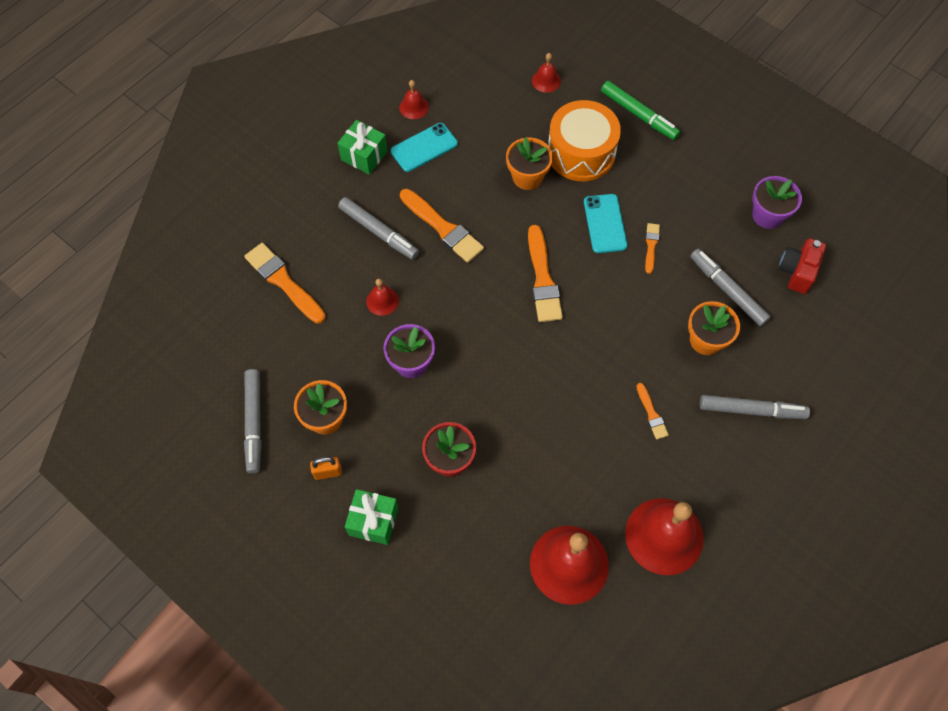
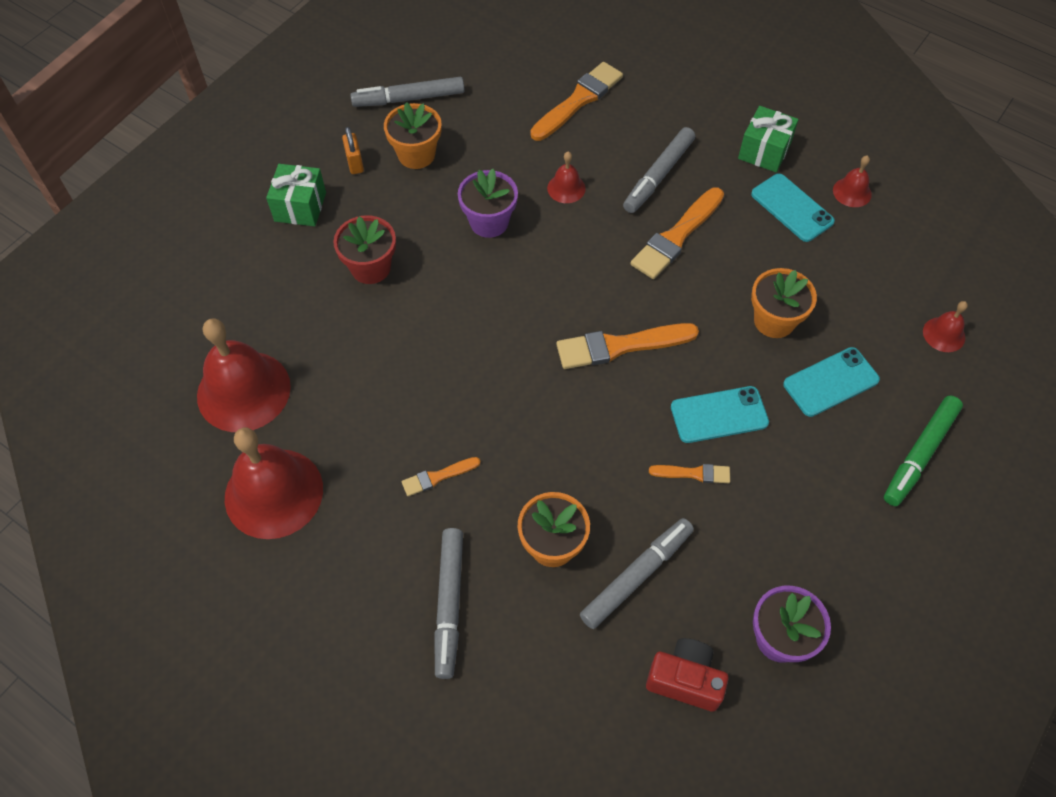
camera: 85 degrees right, 5 degrees down
orange drum [548,100,621,181] -> turquoise phone [783,347,880,417]

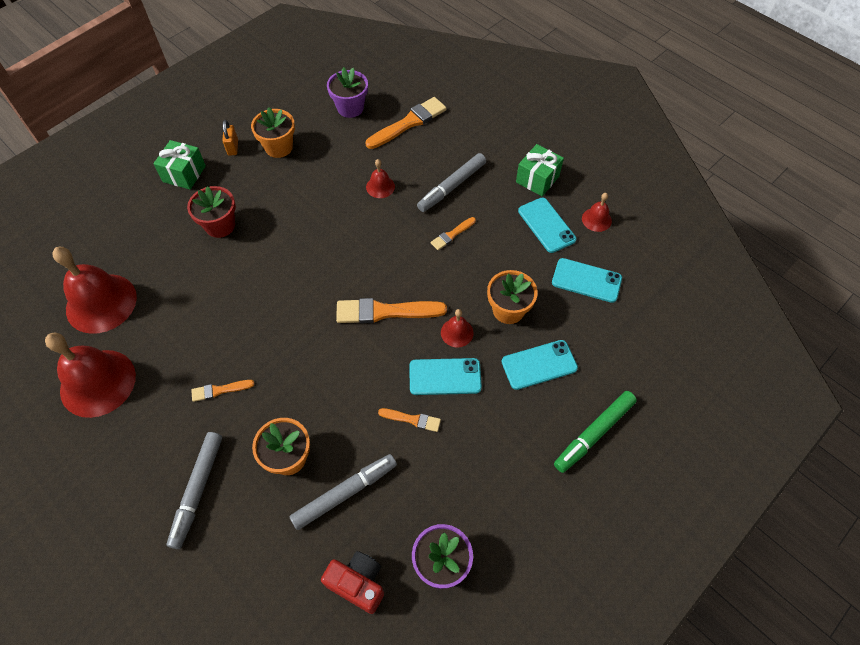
camera: 10 degrees right, 0 degrees up
grey marker [350,77,465,107] -> none
purple flower pot [458,169,518,238] -> purple flower pot moved to [327,67,368,118]
orange brush [630,187,724,279] -> orange brush [431,217,476,250], size x0.53
red bell [923,301,968,352] -> red bell moved to [441,309,474,347]
none -> turquoise phone [552,258,622,303]

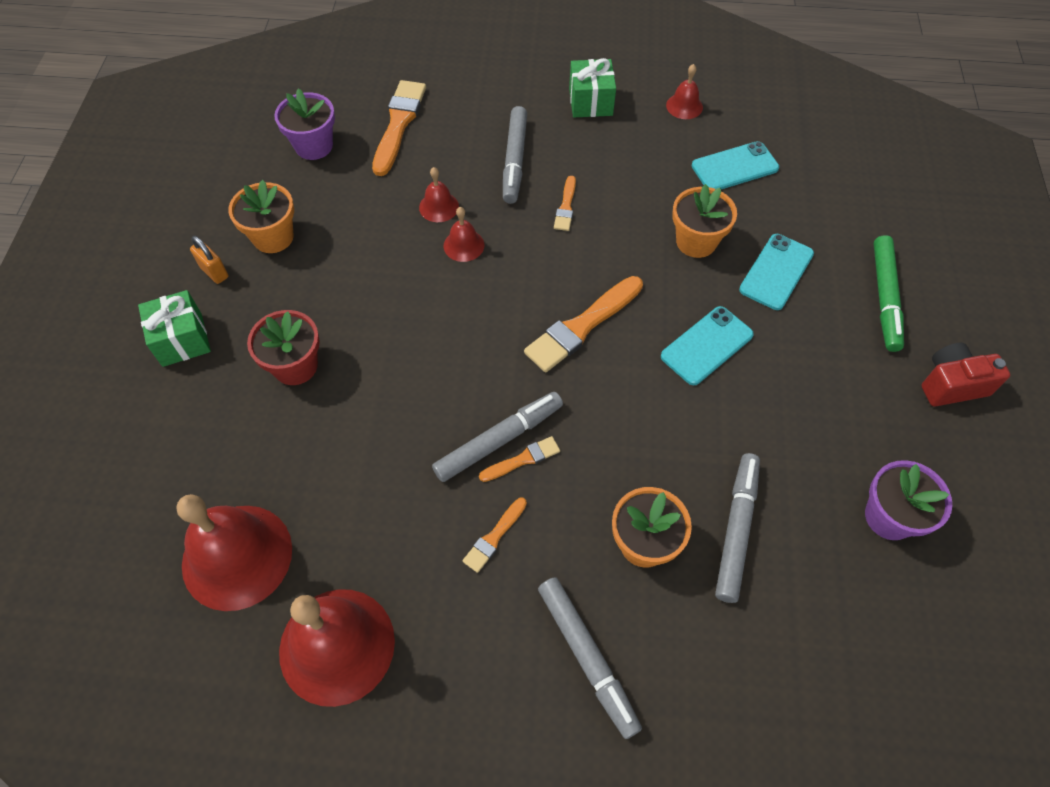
camera: 40 degrees left, 0 degrees up
red camera [321,551,384,614] -> red camera moved to [921,343,1010,407]
orange brush [378,408,441,432] -> orange brush moved to [479,436,560,482]
red bell [441,309,474,347] -> red bell moved to [444,207,484,262]
turquoise phone [518,198,577,253] -> none
none -> grey marker [432,392,563,482]

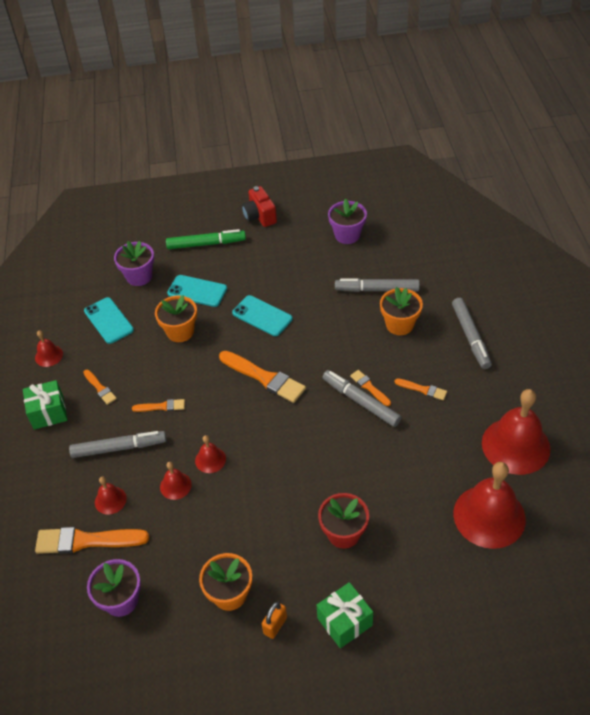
camera: 100 degrees left, 10 degrees down
grey marker [538,577,642,739] -> grey marker turned 120 degrees clockwise [452,298,492,369]
none -> orange brush [83,370,117,405]
none -> red bell [95,476,127,515]
none -> purple flower pot [114,241,154,286]

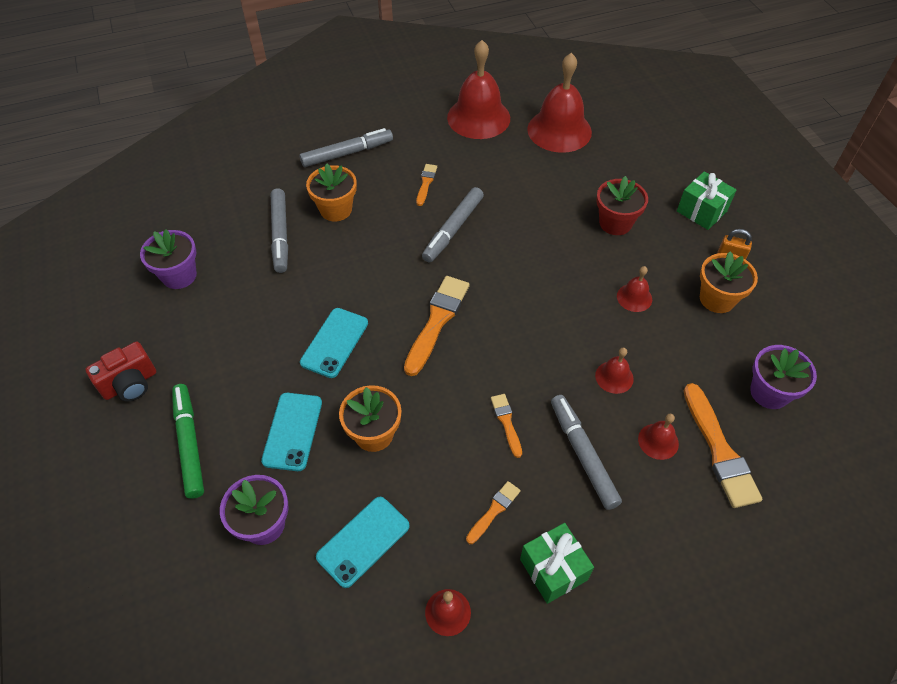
camera: 105 degrees left, 5 degrees up
red bell [195,435,226,473] -> red bell moved to [617,266,652,312]
orange brush [350,370,391,406] -> none

